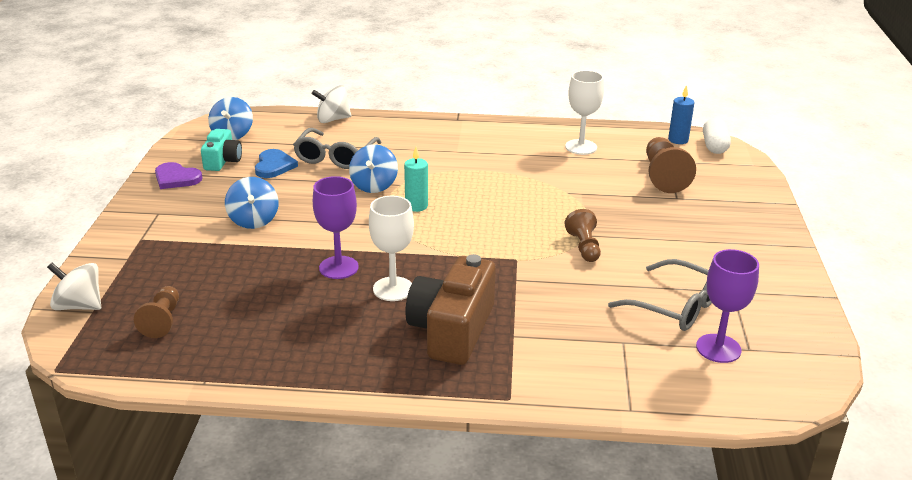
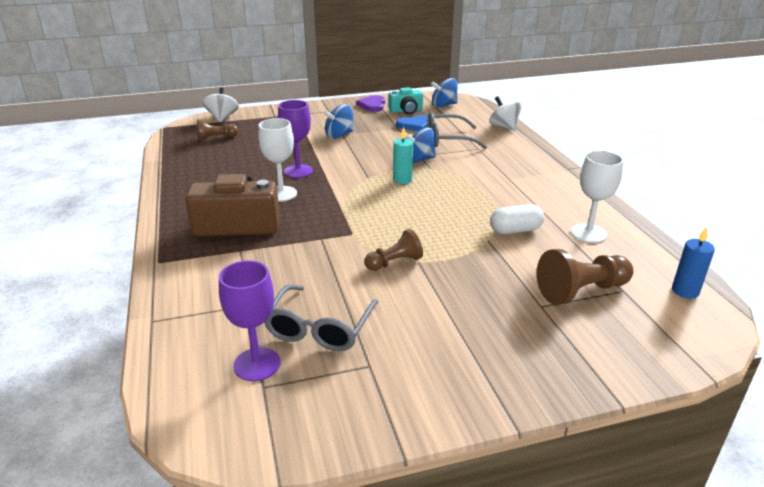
camera: 70 degrees right, 0 degrees up
white capsule [703,118,731,154] -> white capsule moved to [490,204,544,234]

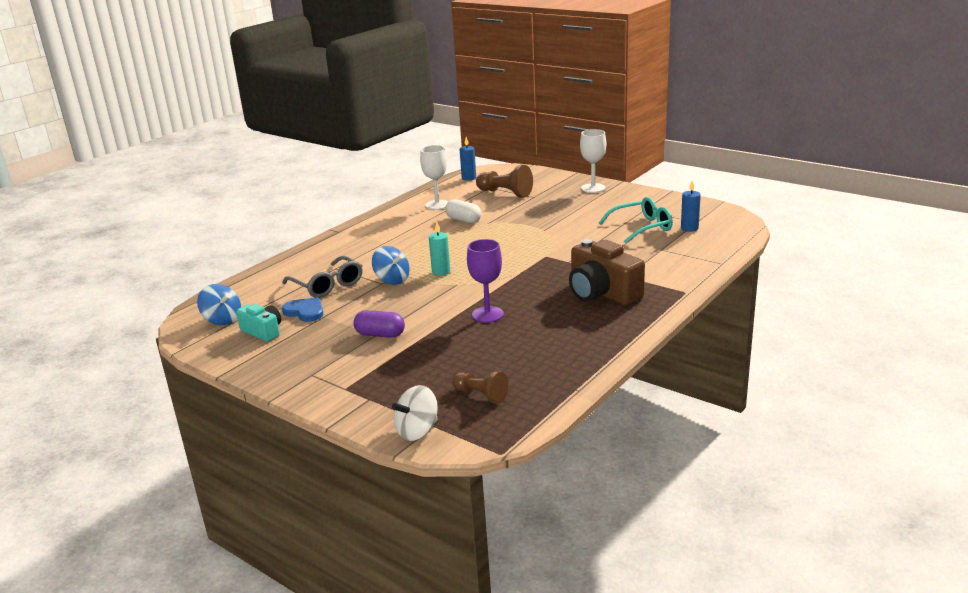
camera: 125 degrees left, 5 degrees down
purple goblet [219,260,280,381] -> blue candle [681,181,701,232]
white goblet [258,118,297,202] -> white goblet moved to [580,129,606,193]
grey glasses [264,284,378,351] -> turquoise glasses [599,197,673,244]
blue spinning top [323,105,353,139] -> purple capsule [354,310,405,338]
purple heart [356,95,385,112] -> none
brown pawn [364,229,423,271] -> none
white spinning top [489,96,522,131] -> none

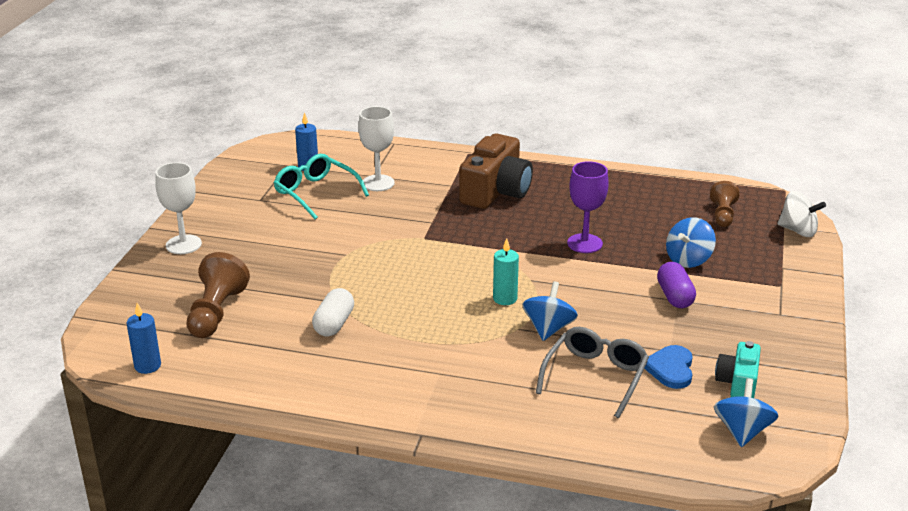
camera: 115 degrees left, 5 degrees up
white goblet [420,145,448,210] -> white goblet moved to [358,106,395,191]
none -> blue spinning top [666,217,716,268]

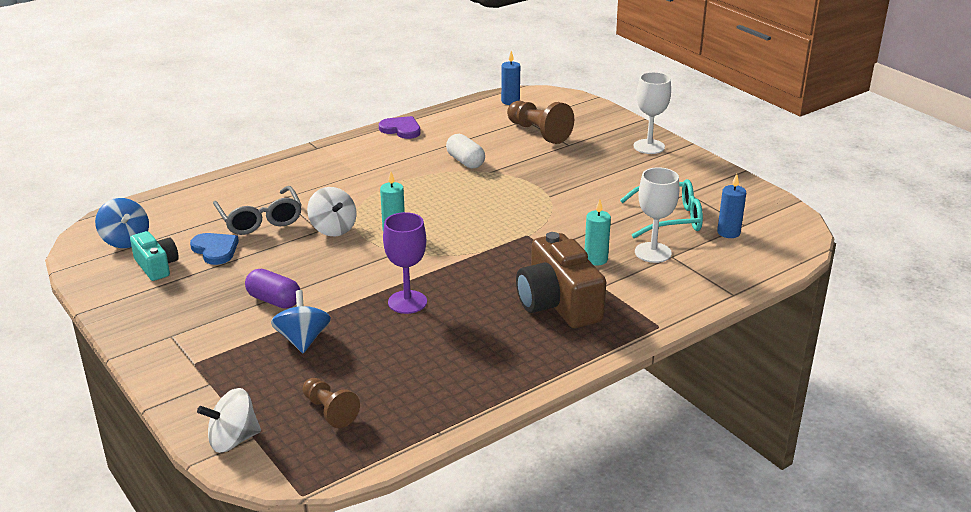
camera: 130 degrees right, 0 degrees up
blue spinning top [522,281,578,341] -> white spinning top [307,187,357,236]
none -> purple heart [379,116,421,139]
none -> turquoise candle [585,199,611,266]

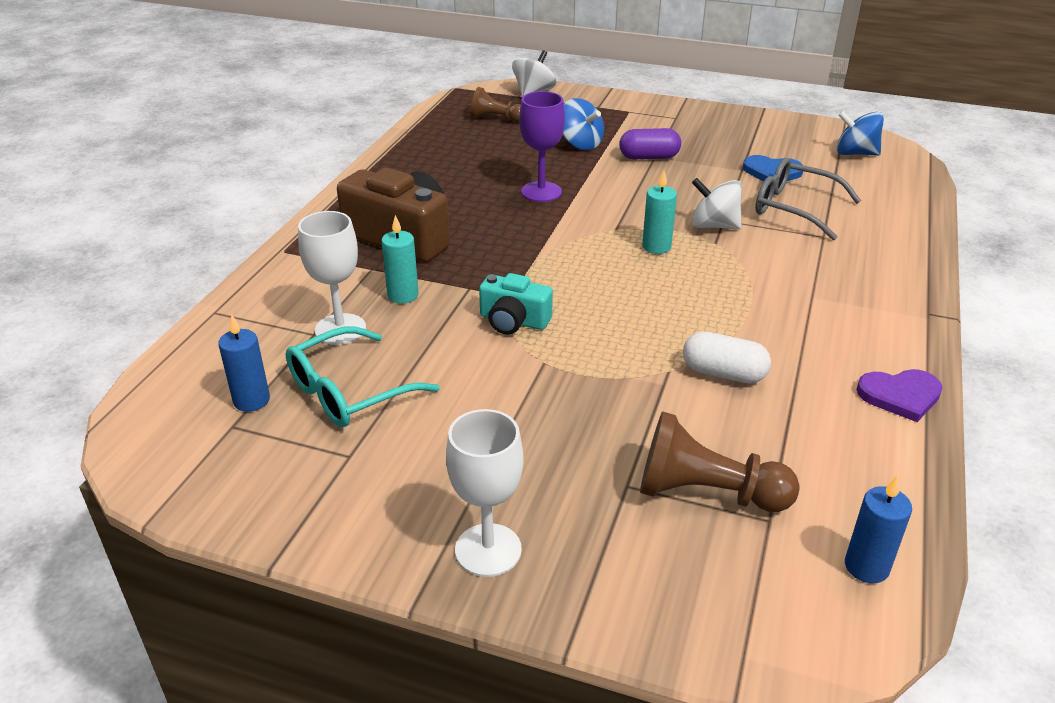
camera: 145 degrees right, 5 degrees up
turquoise camera [130,231,179,281] -> turquoise camera moved to [479,273,553,335]

